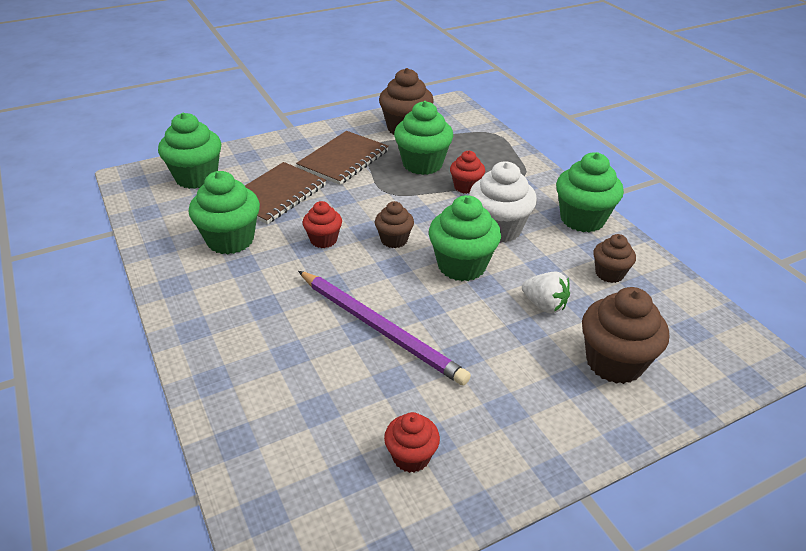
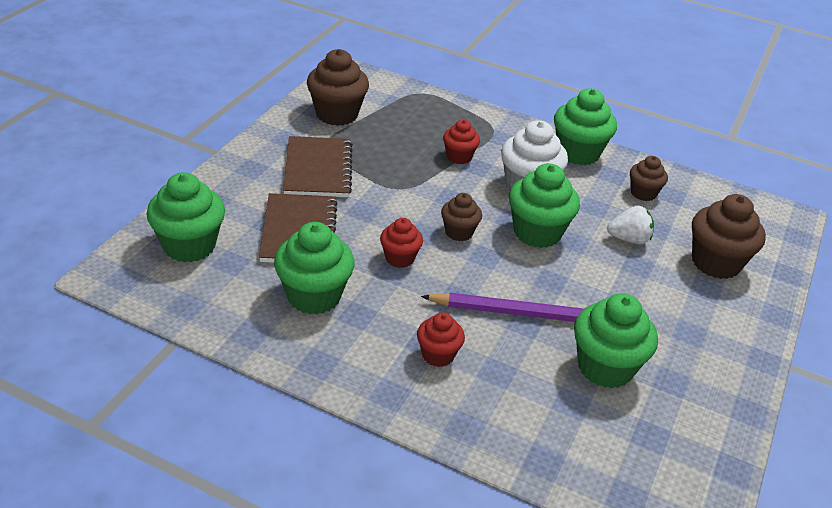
camera: 40 degrees left, 0 degrees up
red cupcake [384,412,440,473] -> red cupcake moved to [417,313,465,367]
green cupcake [394,101,453,175] -> green cupcake moved to [574,293,658,388]

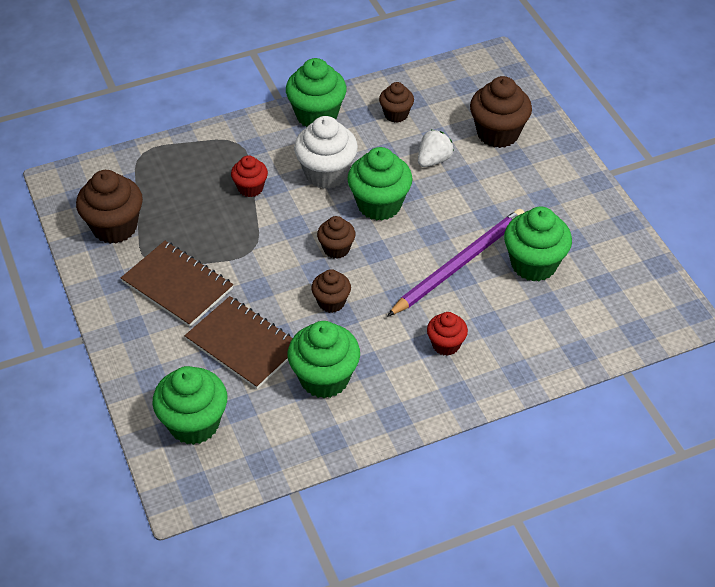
camera: 45 degrees left, 10 degrees up
red cupcake [380,218,423,268] -> brown cupcake [311,269,351,313]

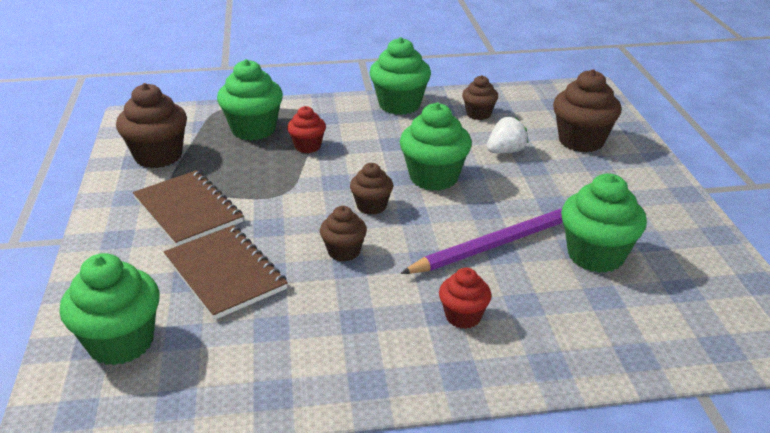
camera: 15 degrees right, 15 degrees down
green cupcake [288,321,360,398] -> green cupcake moved to [217,59,283,141]
white cupcake [294,116,358,189] -> none

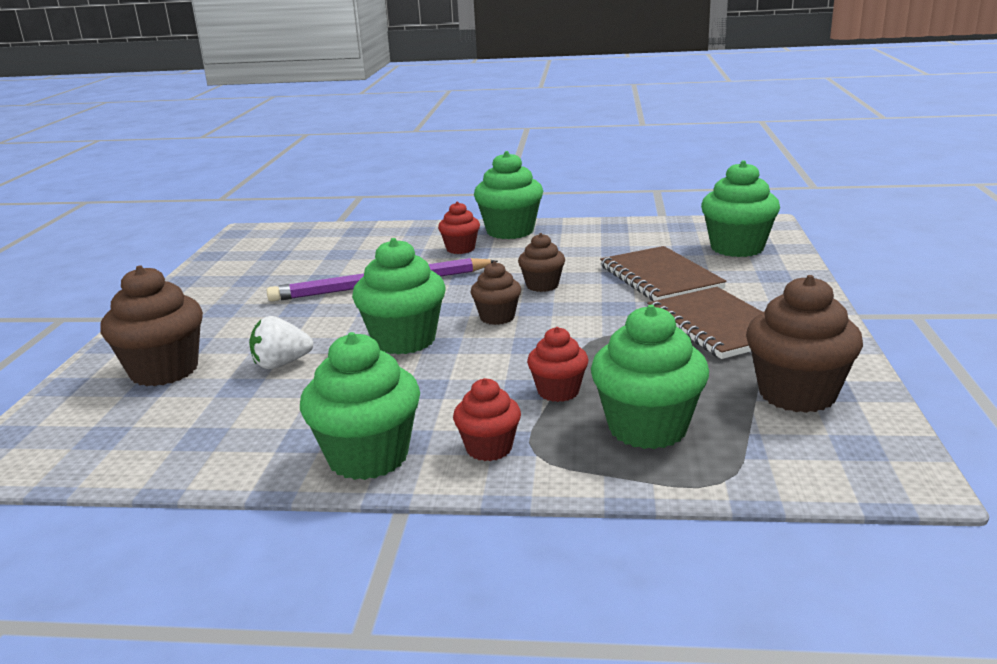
camera: 165 degrees left, 10 degrees down
brown cupcake [462,75,498,120] -> none
green cupcake [561,174,647,273] -> green cupcake moved to [474,151,543,239]
none -> red cupcake [453,378,521,461]

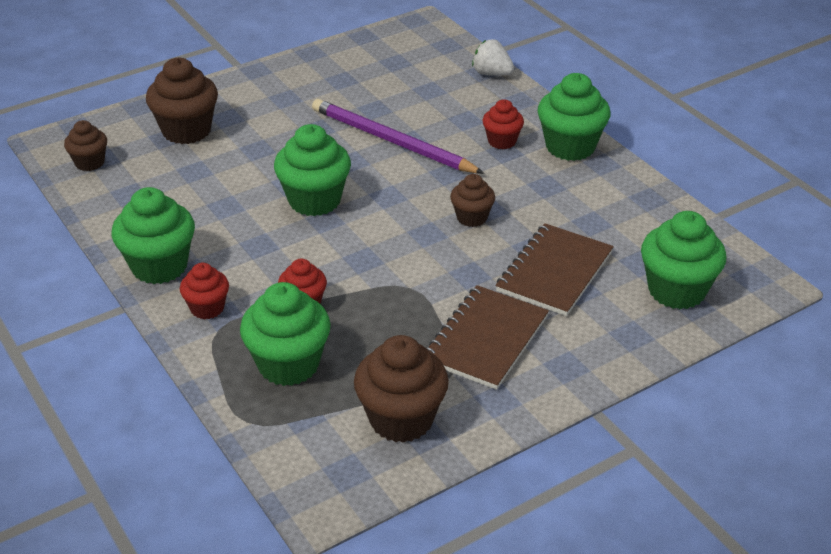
camera: 50 degrees right, 15 degrees up
white strawberry [249,316,313,369] -> white strawberry moved to [472,39,514,76]
brown cupcake [471,261,521,325] -> brown cupcake moved to [64,120,107,171]

